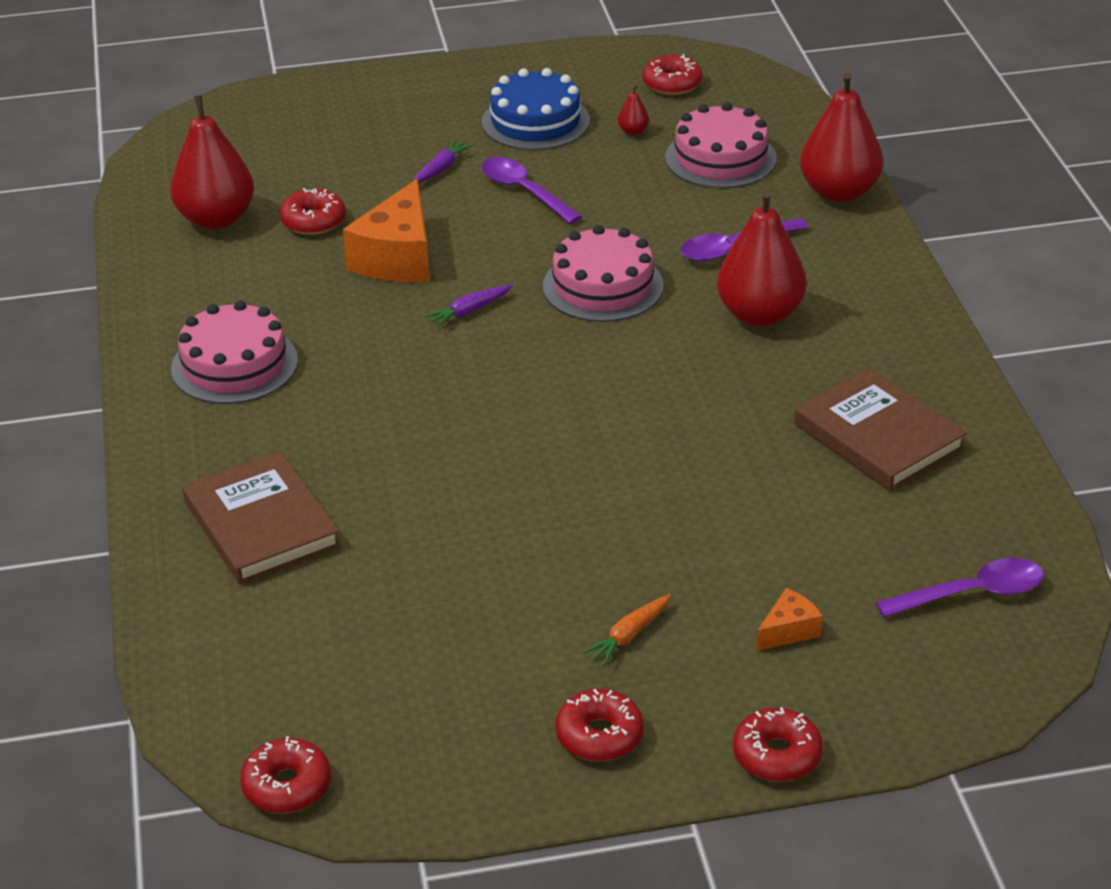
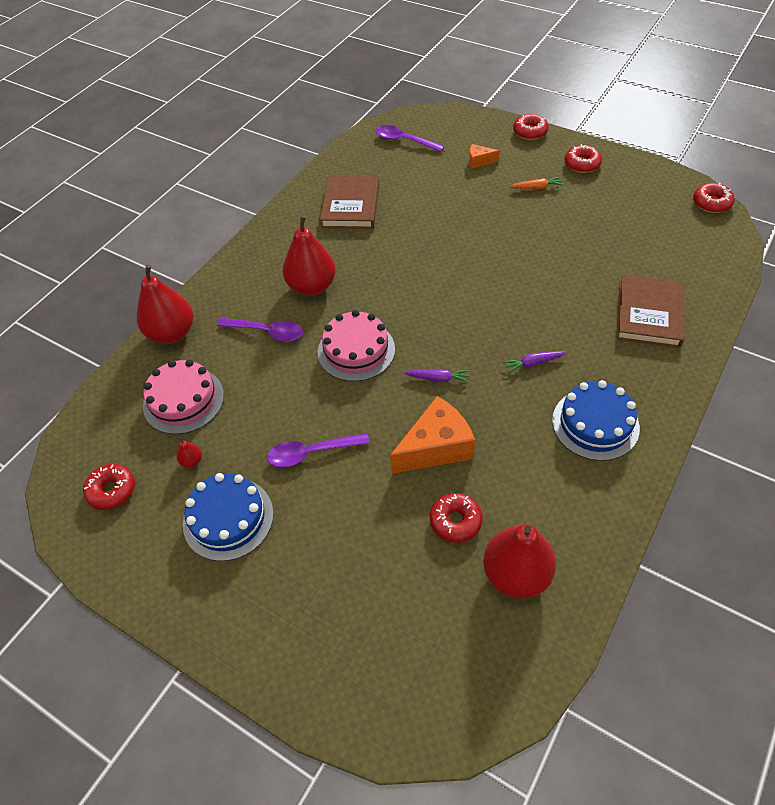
camera: 135 degrees left, 15 degrees up
pink cake [171,300,298,404] -> blue cake [552,380,640,461]
purple carrot [414,139,473,183] -> purple carrot moved to [502,351,566,373]
purple spoon [482,157,582,224] -> purple spoon turned 75 degrees clockwise [267,433,370,467]

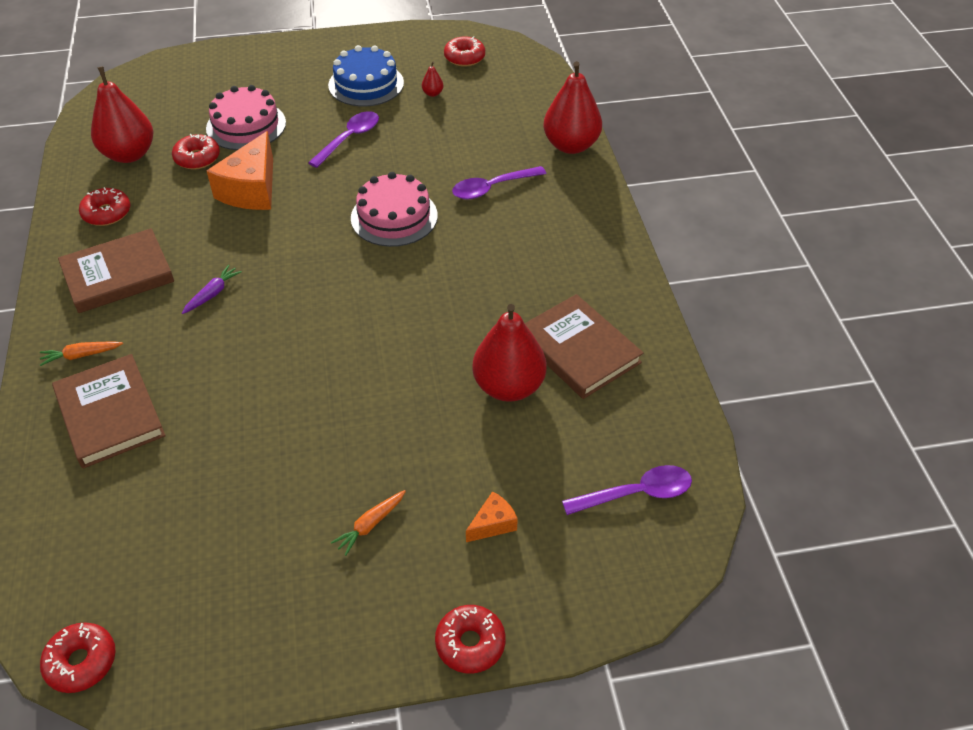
camera: 135 degrees right, 5 degrees down
pink cake [143,359,224,434] -> pink cake moved to [206,85,286,150]
red pear [283,216,336,296] -> red pear moved to [472,304,546,402]
purple carrot [404,369,469,382] -> none
blue cake [552,380,640,461] -> brown book [58,228,174,313]
red donut [565,144,602,173] -> red donut moved to [79,187,130,226]
none -> orange carrot [40,342,123,366]

